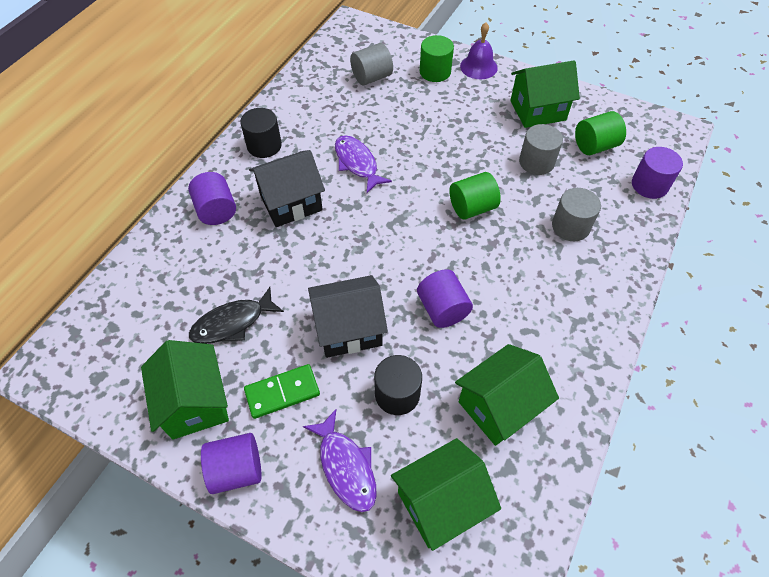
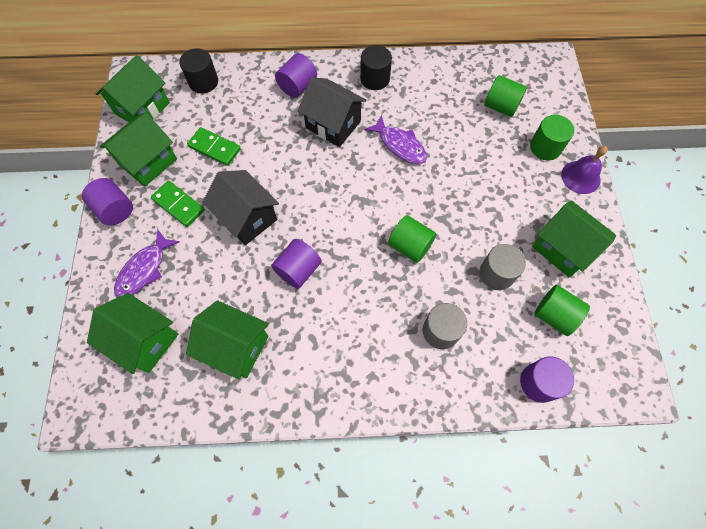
camera: 60 degrees right, 10 degrees up
black fish [189,287,284,344] -> green domino [187,127,241,166]
purple fish [335,135,392,193] -> purple fish turned 105 degrees clockwise [364,115,427,164]
grey cylinder [350,43,393,86] -> green cylinder [484,75,527,117]
black cylinder [374,355,422,415] -> black cylinder moved to [179,48,218,94]
none -> green house [96,55,170,122]

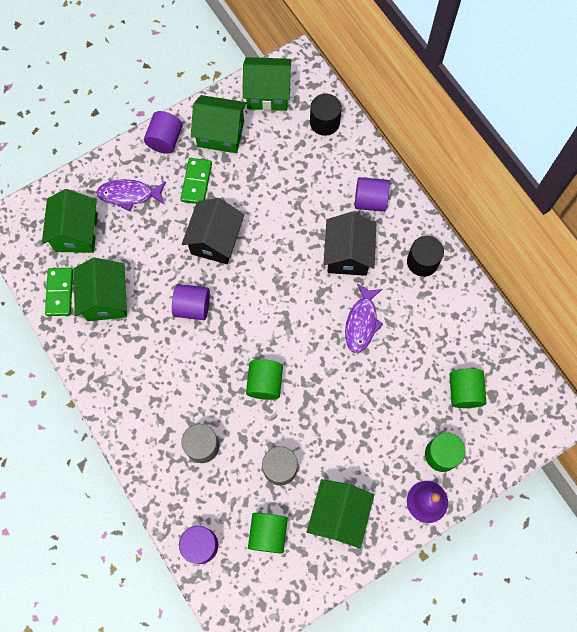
camera: 60 degrees right, 5 degrees up
green domino [187,127,241,166] -> green domino moved to [45,268,73,316]

